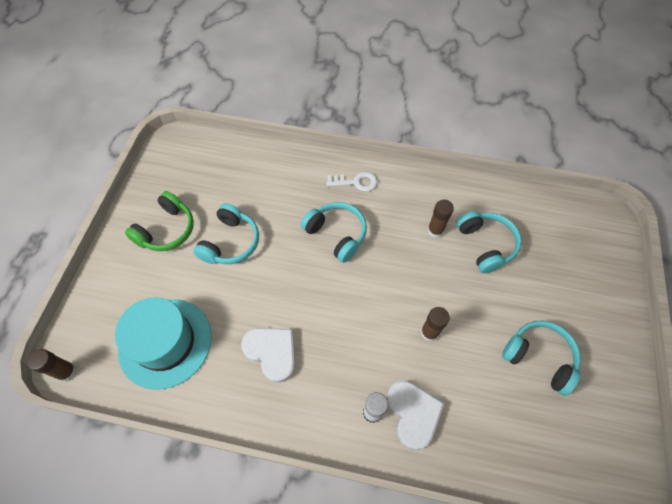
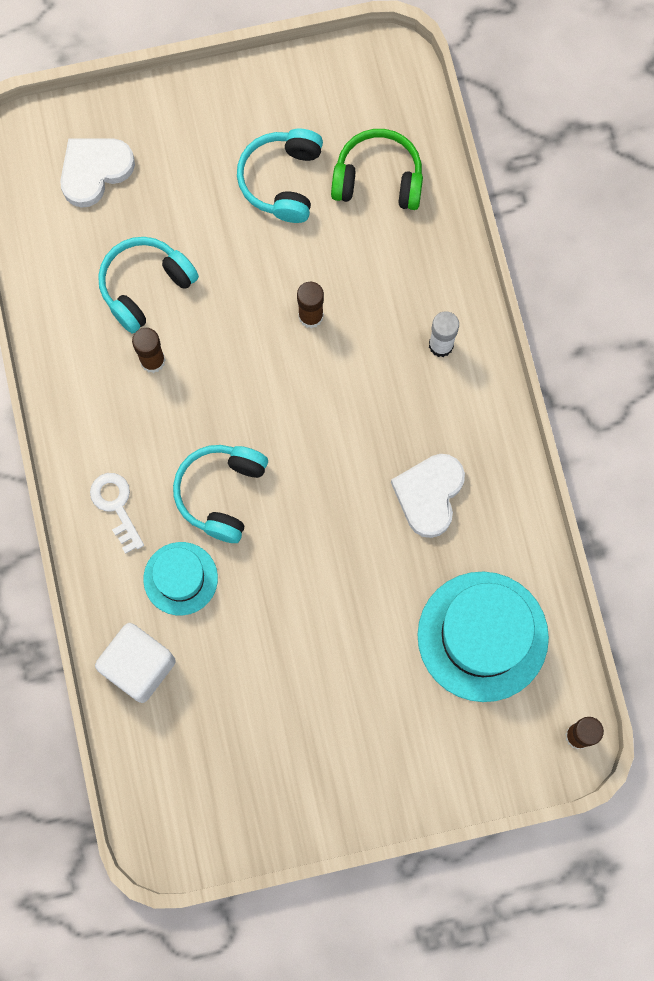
camera: 115 degrees left, 15 degrees up
green headphones [125,191,194,251] -> green headphones moved to [331,129,423,210]
turquoise headphones [193,203,259,264] -> none
white heart [386,380,444,450] -> white heart moved to [60,138,135,208]
none -> white cube [95,623,176,703]
none -> turquoise hat [143,542,218,615]

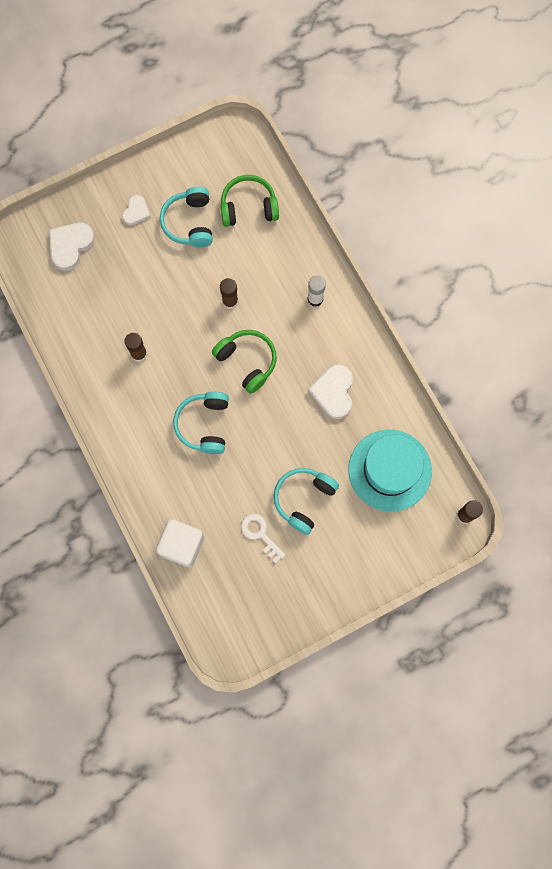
camera: 15 degrees left, 0 degrees up
white key [90,473,144,554] -> white key moved to [241,514,286,563]
turquoise headphones [98,237,199,334] -> turquoise headphones moved to [274,468,339,535]
turquoise hat [143,542,218,615] -> none
none -> white heart [122,195,150,226]
none -> green headphones [212,330,277,394]

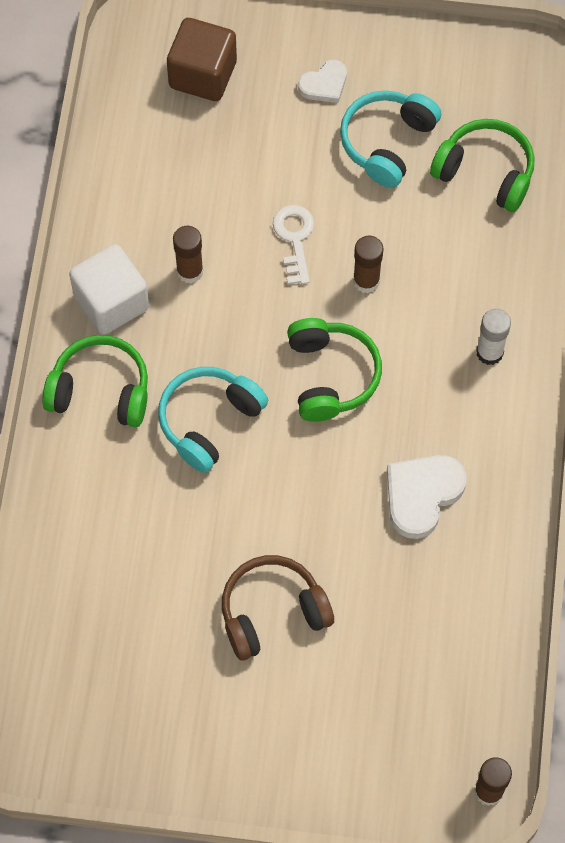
camera: 35 degrees right, 10 degrees down
white heart [49,223,95,271] -> brown cube [167,18,237,101]
white cube [156,519,205,568] -> white cube moved to [69,244,149,335]
white key [241,514,286,563] -> white key moved to [273,205,314,285]
turquoise headphones [274,468,339,535] -> brown headphones [222,555,334,661]
turquoise hat [348,430,432,512] -> none
none -> green headphones [42,335,148,427]

